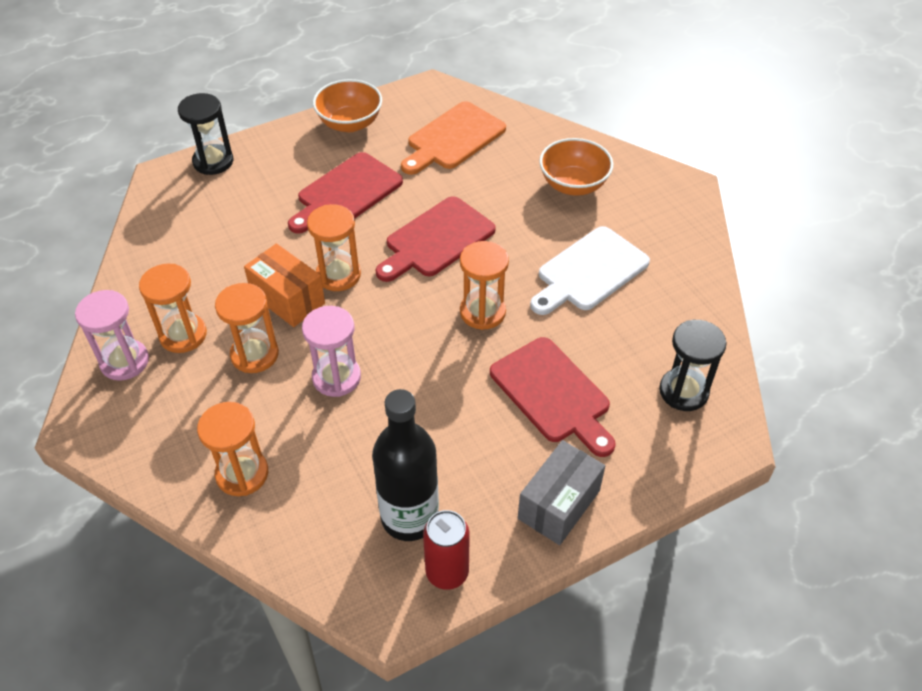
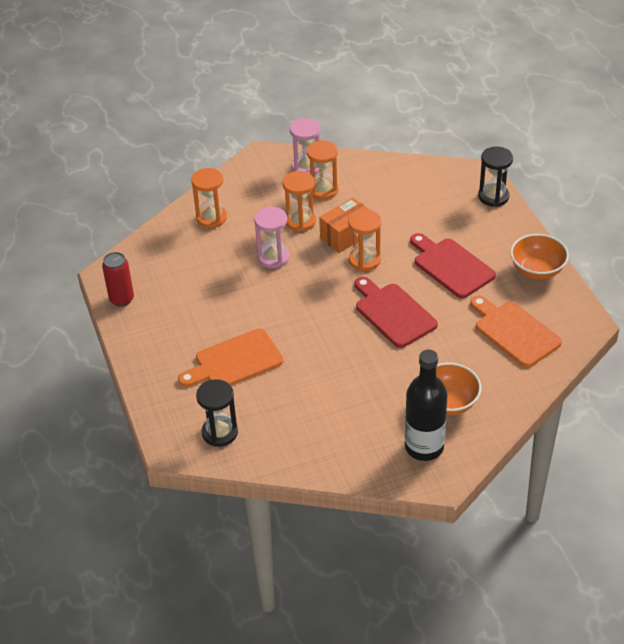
camera: 100 degrees right, 5 degrees down
black bottle [372,389,439,541] -> black bottle moved to [405,350,447,461]
orange hourglass [460,241,509,330] -> none
red cutting board [490,337,616,457] -> orange cutting board [178,328,283,387]
grey box [518,440,605,545] -> none
white cutting board [530,226,650,315] -> none

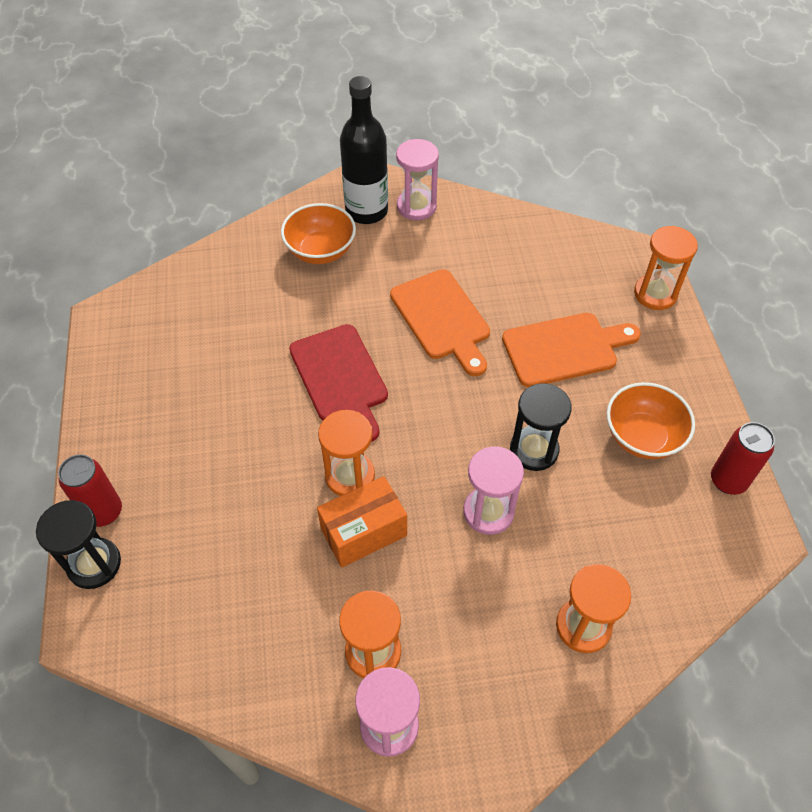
camera: 170 degrees left, 10 degrees up
black hourglass [196,379,238,447] -> black hourglass moved to [510,383,572,471]
orange hourglass [283,171,316,232] -> orange hourglass moved to [634,226,698,310]
red cutting board [410,233,496,298] -> none
orange cutting board [470,296,562,367] -> orange cutting board moved to [390,269,490,376]
orange bowl [510,234,569,280] -> orange bowl moved to [607,382,695,459]
none -> red can [58,454,122,527]
none -> pink hourglass [396,139,439,220]

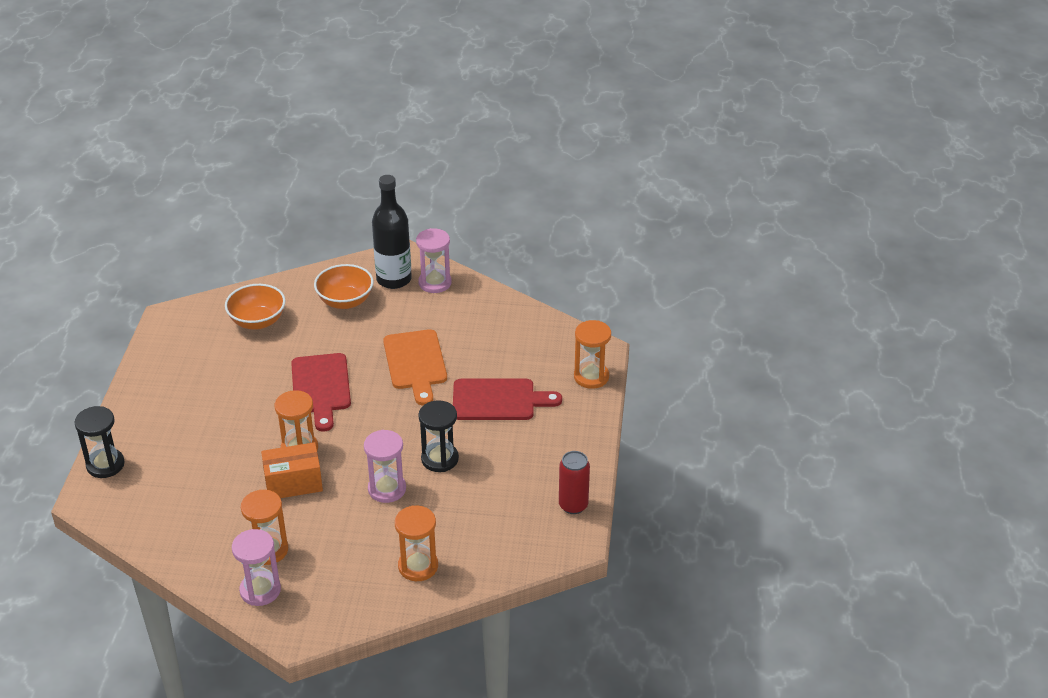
camera: 15 degrees right, 15 degrees down
red can [58,454,122,527] -> none
orange cutting board [502,313,641,387] -> red cutting board [453,378,562,420]
orange bowl [607,382,695,459] -> orange bowl moved to [225,284,285,330]

